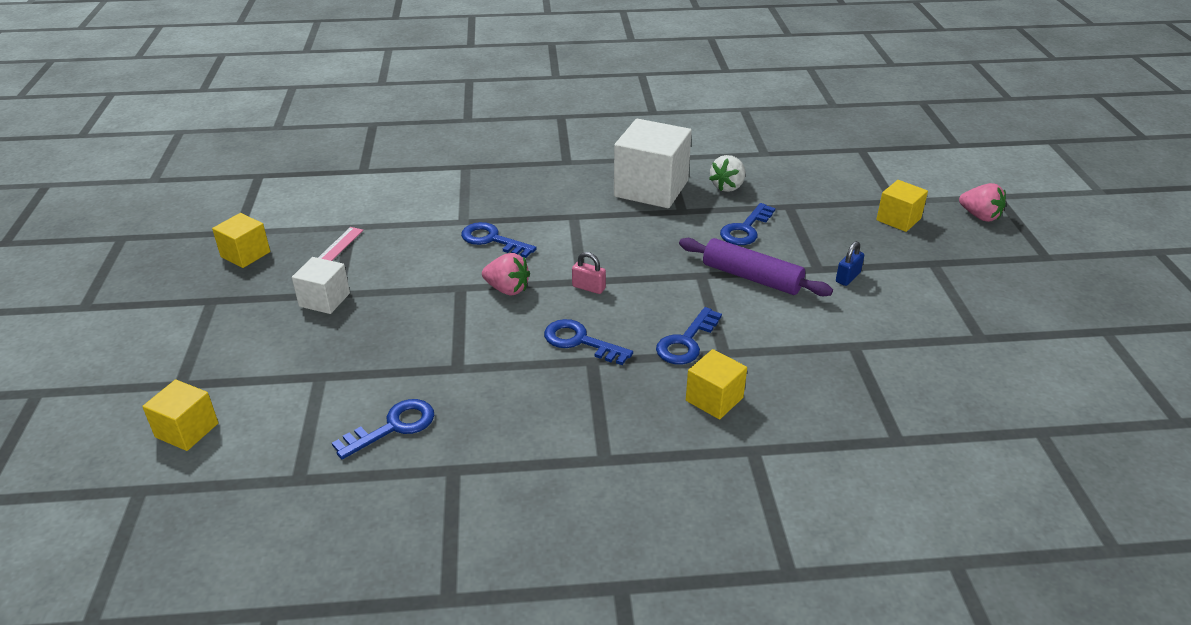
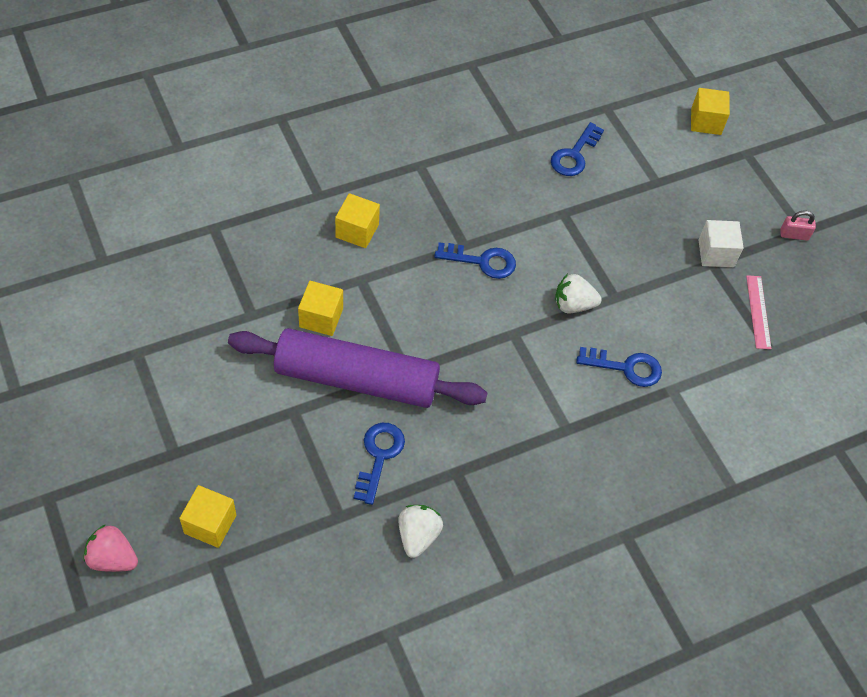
camera: 155 degrees right, 20 degrees up
yellow cube [212,213,270,268] -> yellow cube moved to [298,281,343,336]
pink strawberry [482,253,530,296] -> white strawberry [555,274,602,313]
pink padlock [572,252,606,294] -> pink padlock moved to [780,211,816,241]
white cube [614,119,692,208] -> none
blue key [656,307,722,364] -> none
purple rolling pin [679,238,833,296] -> purple rolling pin [228,328,488,408], size x1.59
blue padlock [836,241,864,286] -> none

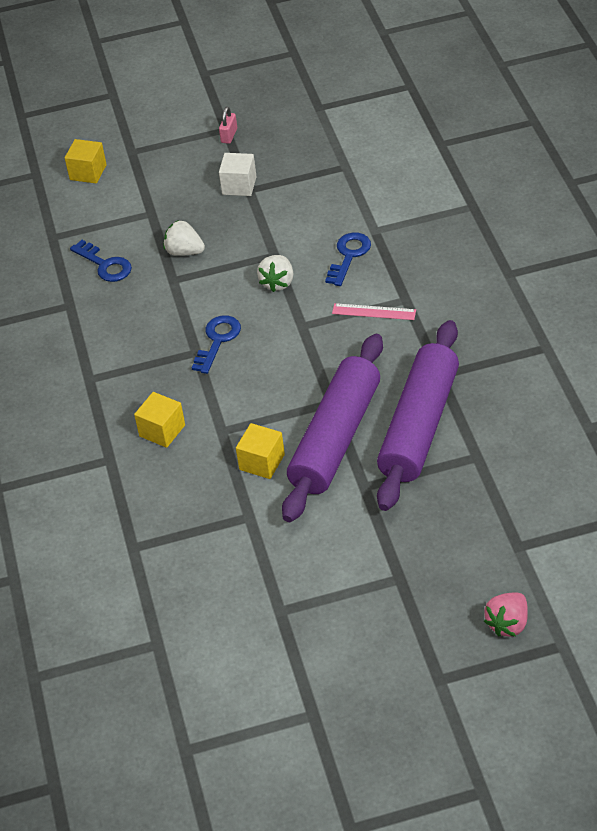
camera: 70 degrees left, 10 degrees down
yellow cube [180,485,236,548] -> none
blue key [354,423,405,505] -> purple rolling pin [377,320,459,511]
white strawberry [398,505,443,558] -> white strawberry moved to [163,220,205,256]
pink ruler [746,275,771,349] -> pink ruler moved to [332,303,416,320]

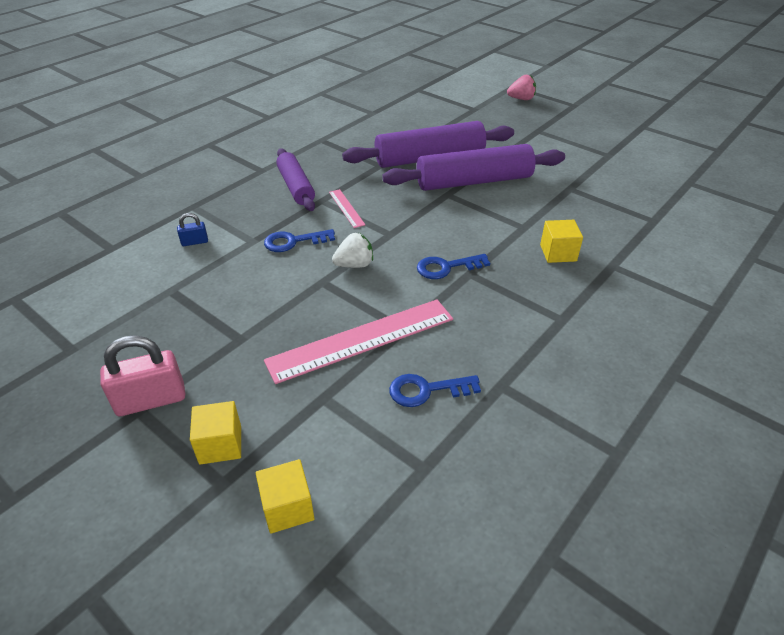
camera: 130 degrees left, 5 degrees down
blue key [70,240,132,282] -> blue key turned 105 degrees counterclockwise [389,374,481,407]
white strawberry [163,220,205,256] -> pink ruler [264,299,453,384]
pink padlock [219,107,237,144] -> pink padlock [100,335,185,416], size x1.97
white cube [219,153,257,196] -> none
yellow cube [236,423,285,479] -> yellow cube moved to [190,401,241,465]
none -> blue padlock [177,213,208,246]
none -> purple rolling pin [276,149,315,211]

